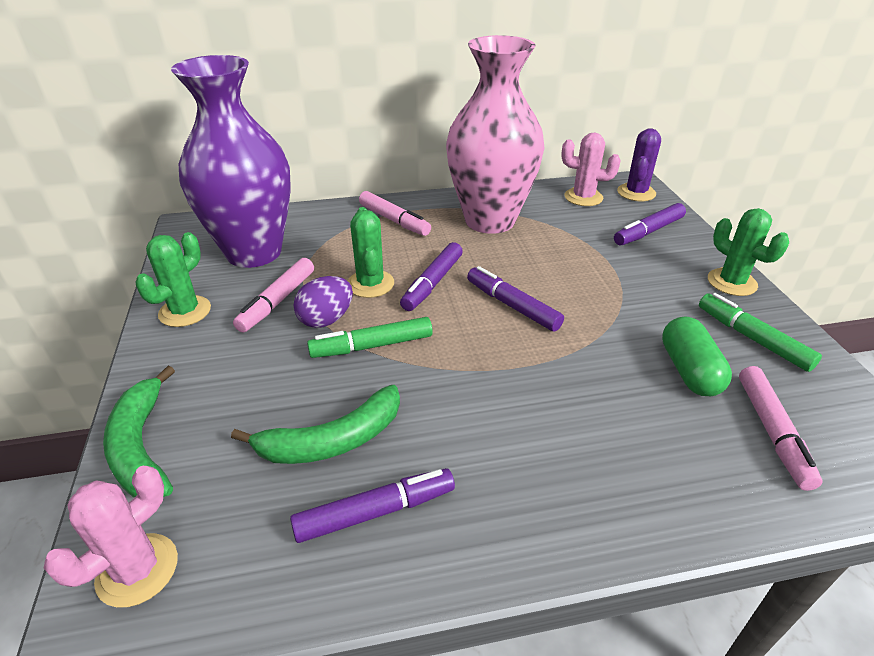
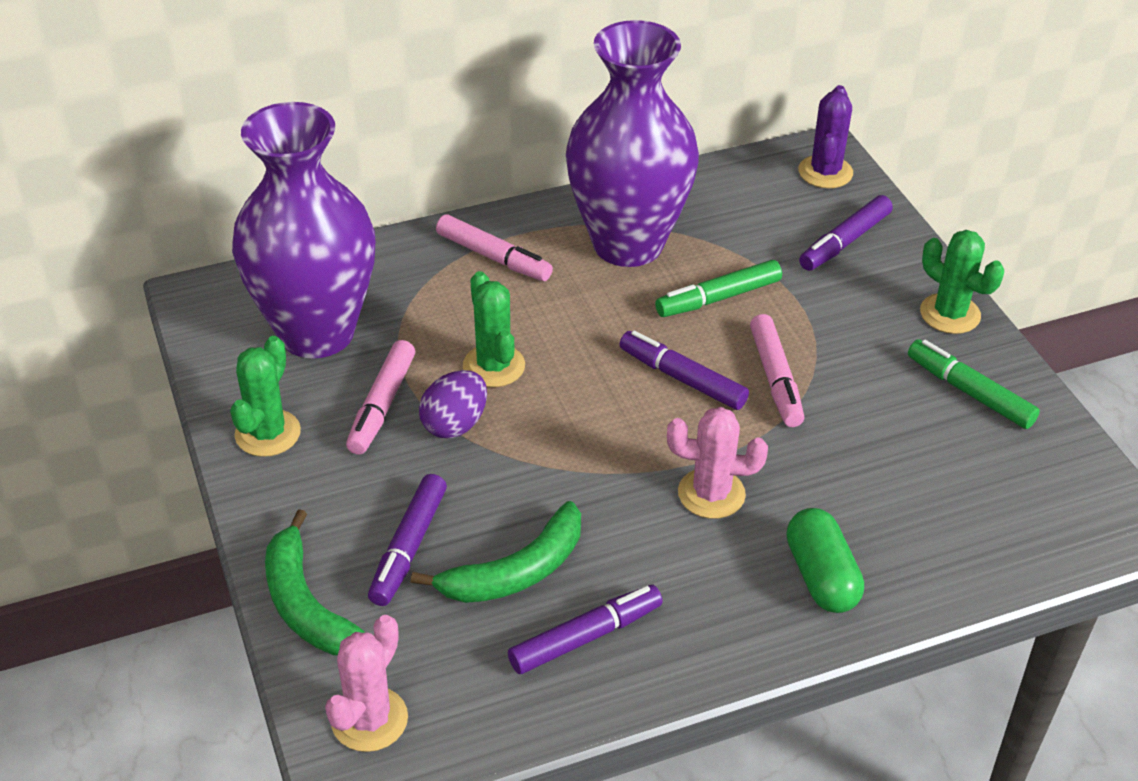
camera: 10 degrees left, 5 degrees up
green marker [307,317,433,358] -> green marker moved to [655,260,782,317]
purple marker [400,242,463,311] -> purple marker moved to [368,474,447,606]
pink vase [446,35,544,234] -> purple vase [566,20,699,267]
pink cactus [561,133,621,206] -> pink cactus moved to [667,407,768,519]
green capsule [662,316,732,396] -> green capsule moved to [787,508,864,613]
pink marker [739,366,823,491] -> pink marker moved to [750,314,804,427]

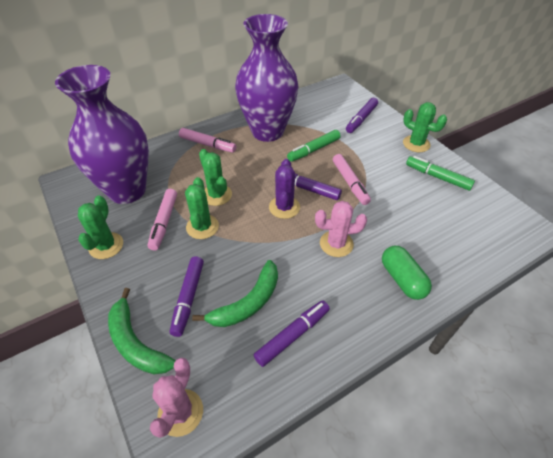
camera: 10 degrees left, 5 degrees up
purple egg [419,370,487,439] -> green cactus [185,177,219,239]
purple cactus [799,85,853,188] -> purple cactus moved to [269,159,300,219]

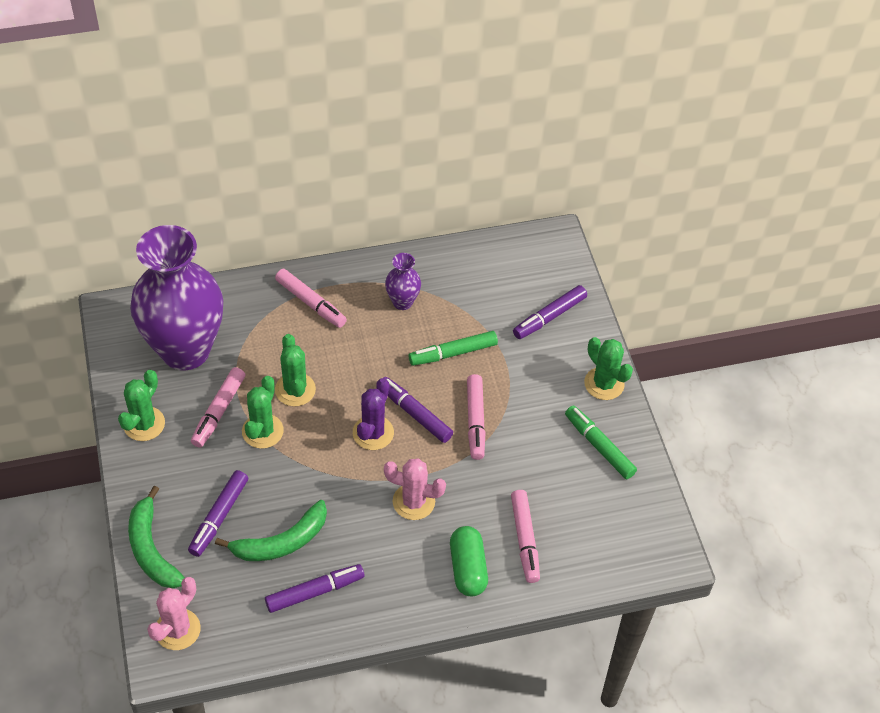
camera: 15 degrees right, 5 degrees up
purple vase [235,14,299,142] -> purple vase [385,253,421,310], size x0.41
none -> pink marker [511,490,540,583]

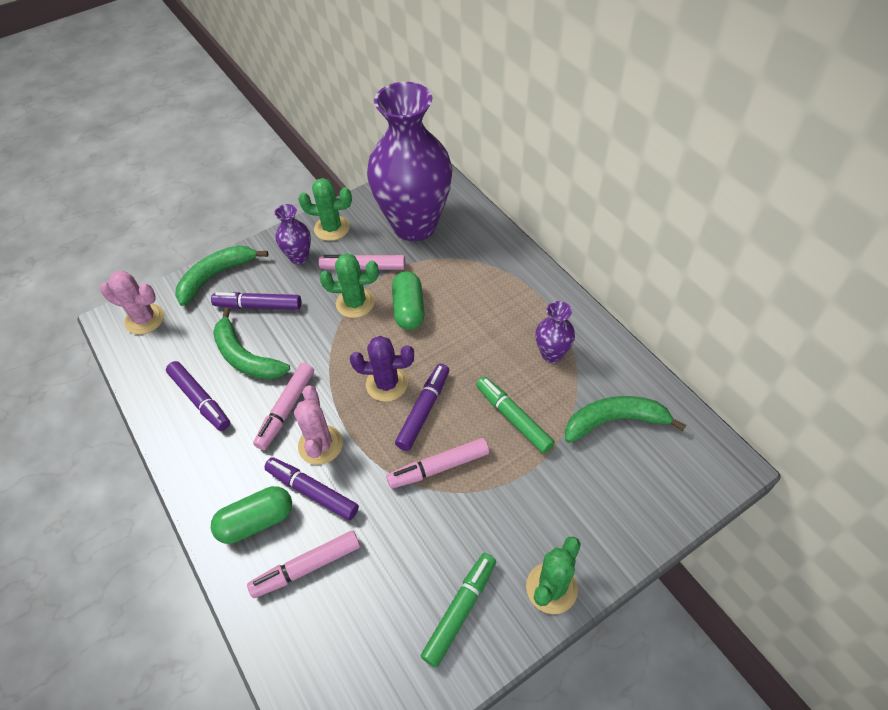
camera: 75 degrees right, 0 degrees up
pink marker [275,269,347,328] -> pink marker moved to [253,363,314,450]
green cactus [275,334,316,406] -> green capsule [392,271,425,330]
purple marker [513,285,587,339] -> purple marker moved to [264,457,359,521]
none -> purple vase [274,204,311,264]
none -> green banana [565,396,686,443]

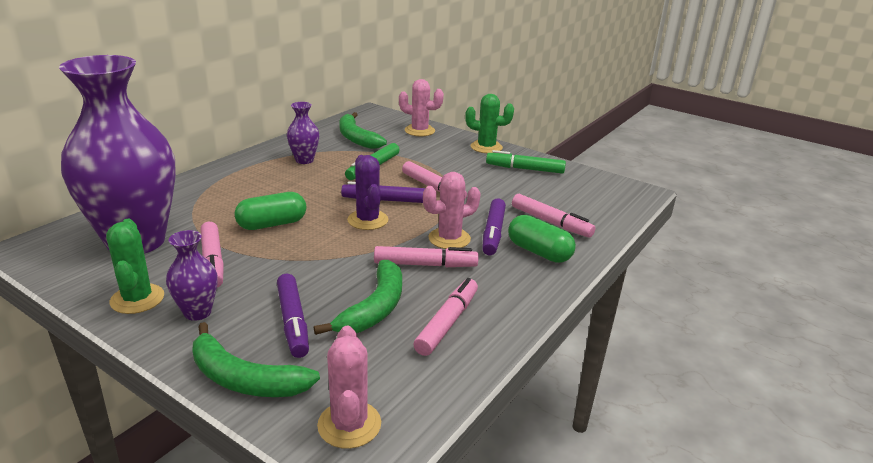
camera: 115 degrees left, 25 degrees down
purple marker [166,361,230,431] -> pink marker [413,278,478,356]
green cactus [320,253,379,318] -> none
none -> pink cactus [399,79,444,136]

